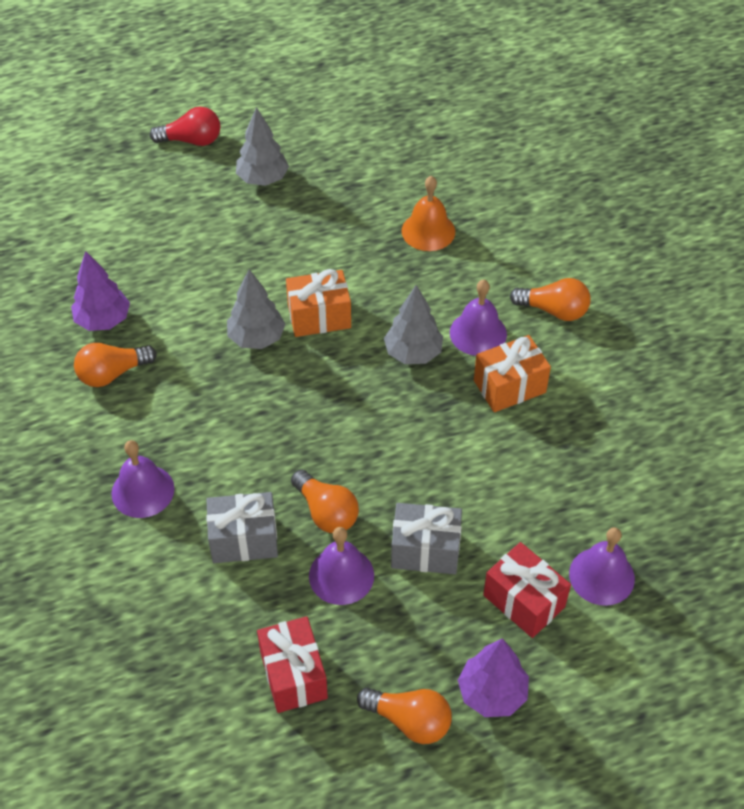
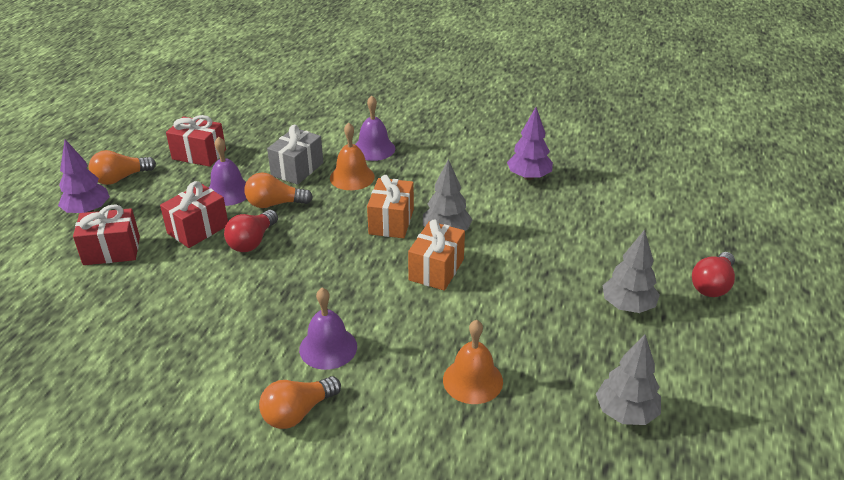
camera: 125 degrees right, 15 degrees down
orange light bulb [74,343,157,387] -> none
grey tree [384,285,443,364] -> grey tree moved to [596,334,661,425]
grey gift [391,503,462,574] -> red gift [160,181,228,248]
orange gift [474,335,551,412] -> orange gift moved to [367,175,414,238]
purple bell [569,527,635,606] -> none
none -> red light bulb [224,210,278,252]
none -> orange bell [330,123,375,190]

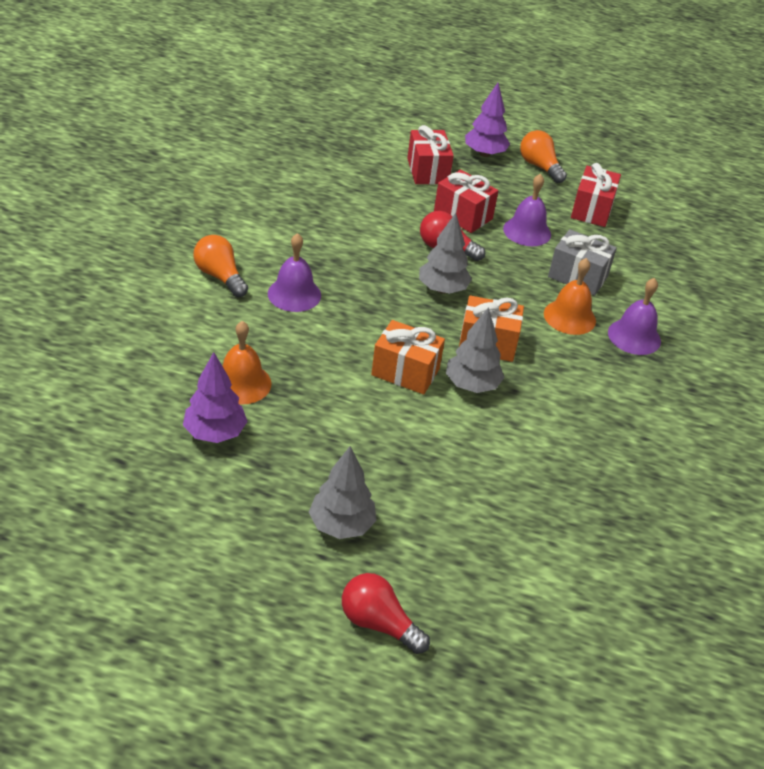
camera: 85 degrees right, 5 degrees up
orange light bulb [244,172,313,208] -> none
purple tree [507,107,553,180] -> purple tree moved to [183,352,248,443]
grey tree [596,334,661,425] -> grey tree moved to [419,213,472,294]

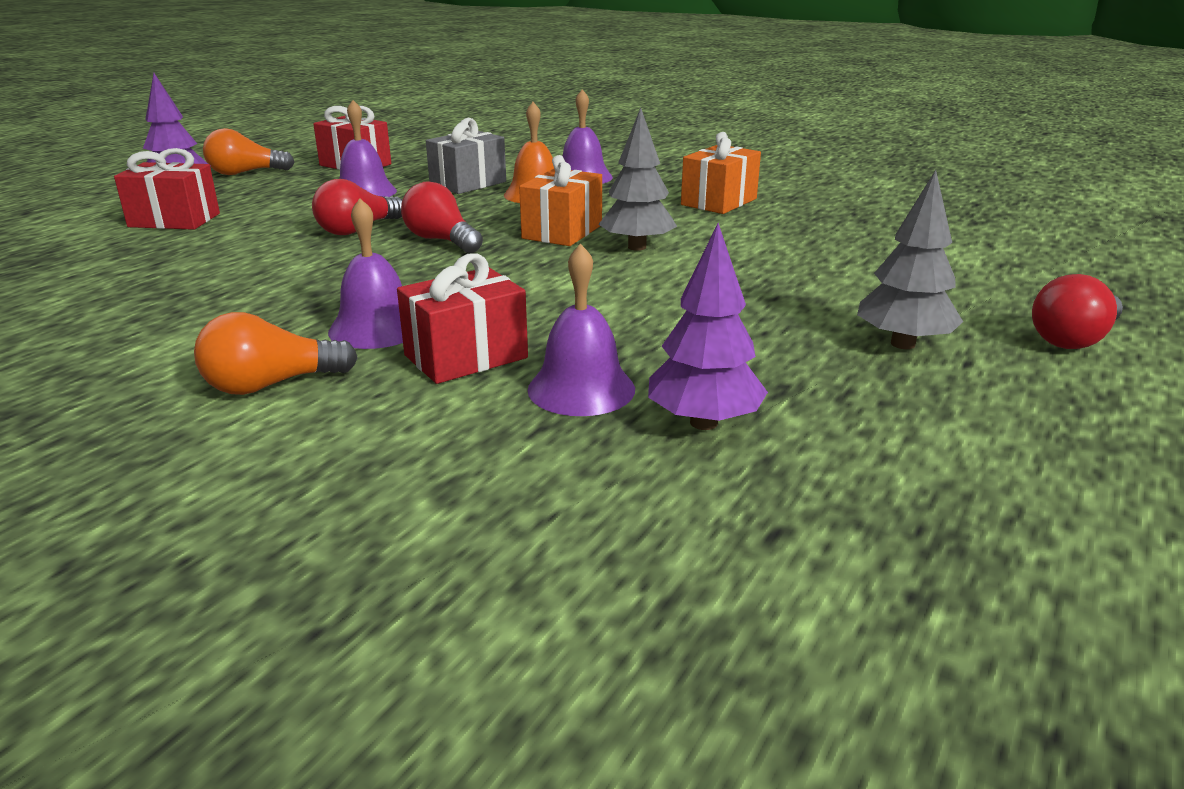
camera: 70 degrees left, 15 degrees down
orange bell [223,321,272,405] -> purple bell [527,243,635,416]
orange gift [371,320,445,394] -> orange gift moved to [681,132,761,214]
grey tree [419,213,472,294] -> red light bulb [401,181,483,253]
red gift [434,170,498,233] -> red gift moved to [397,254,528,384]

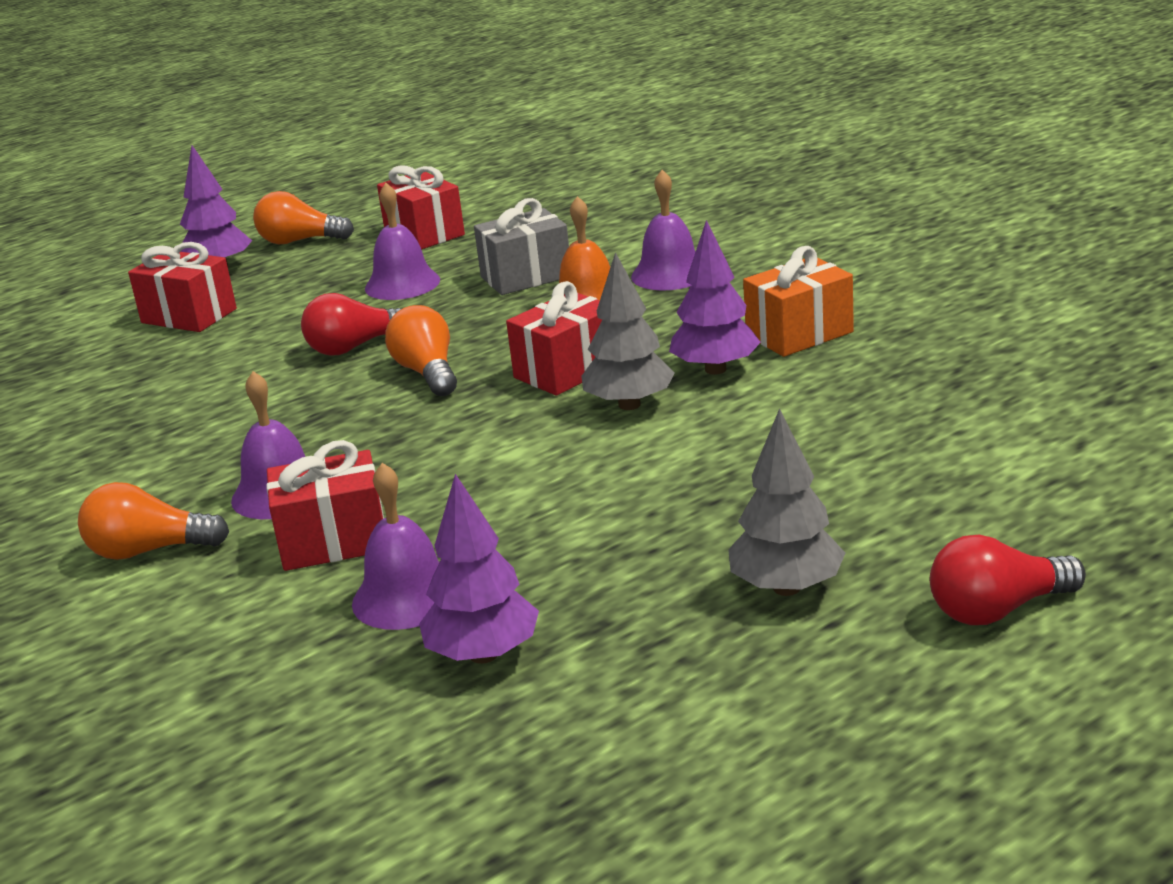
camera: 25 degrees right, 0 degrees up
red light bulb [401,181,483,253] -> orange light bulb [385,305,457,396]
orange gift [519,155,602,246] -> red gift [506,281,602,396]
none -> purple tree [669,220,761,375]

